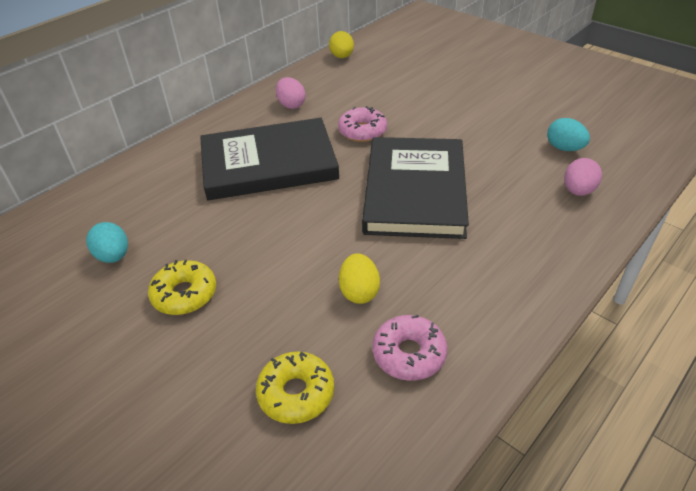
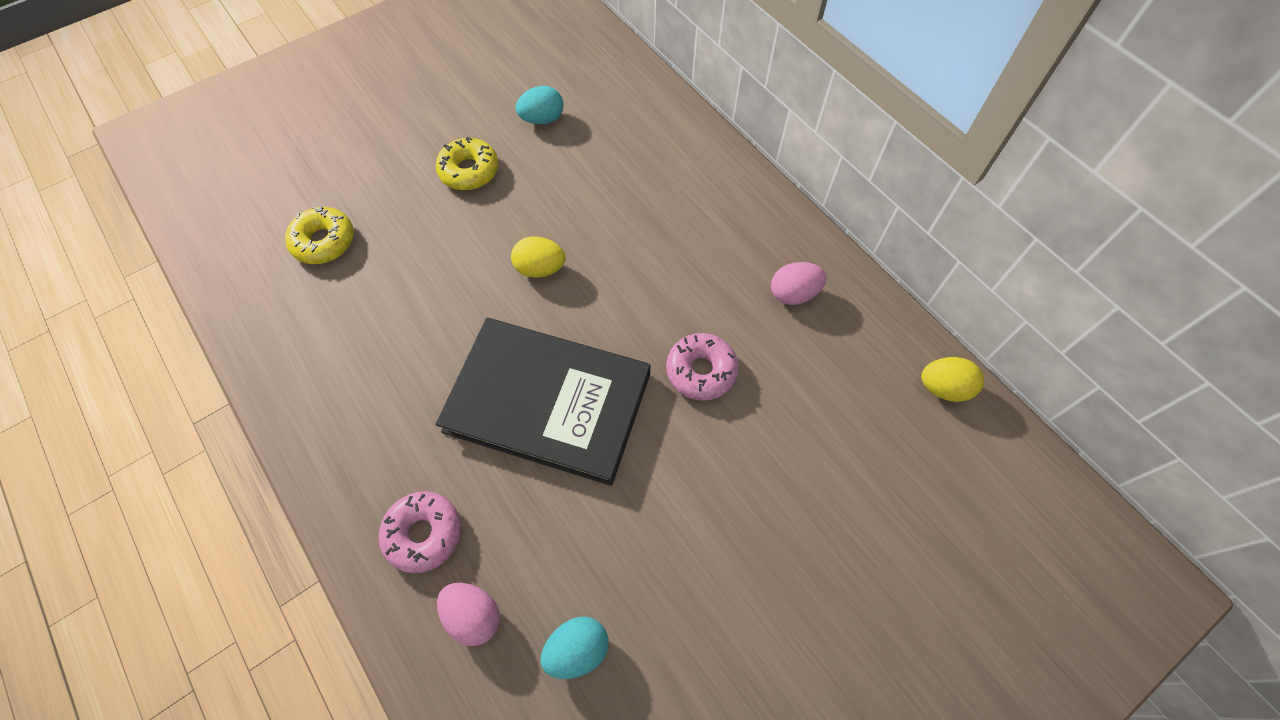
camera: 100 degrees right, 20 degrees up
black book [200,118,339,200] -> none
yellow egg [339,253,380,304] -> yellow egg moved to [511,236,566,278]
pink donut [372,314,447,381] -> pink donut moved to [378,491,461,573]

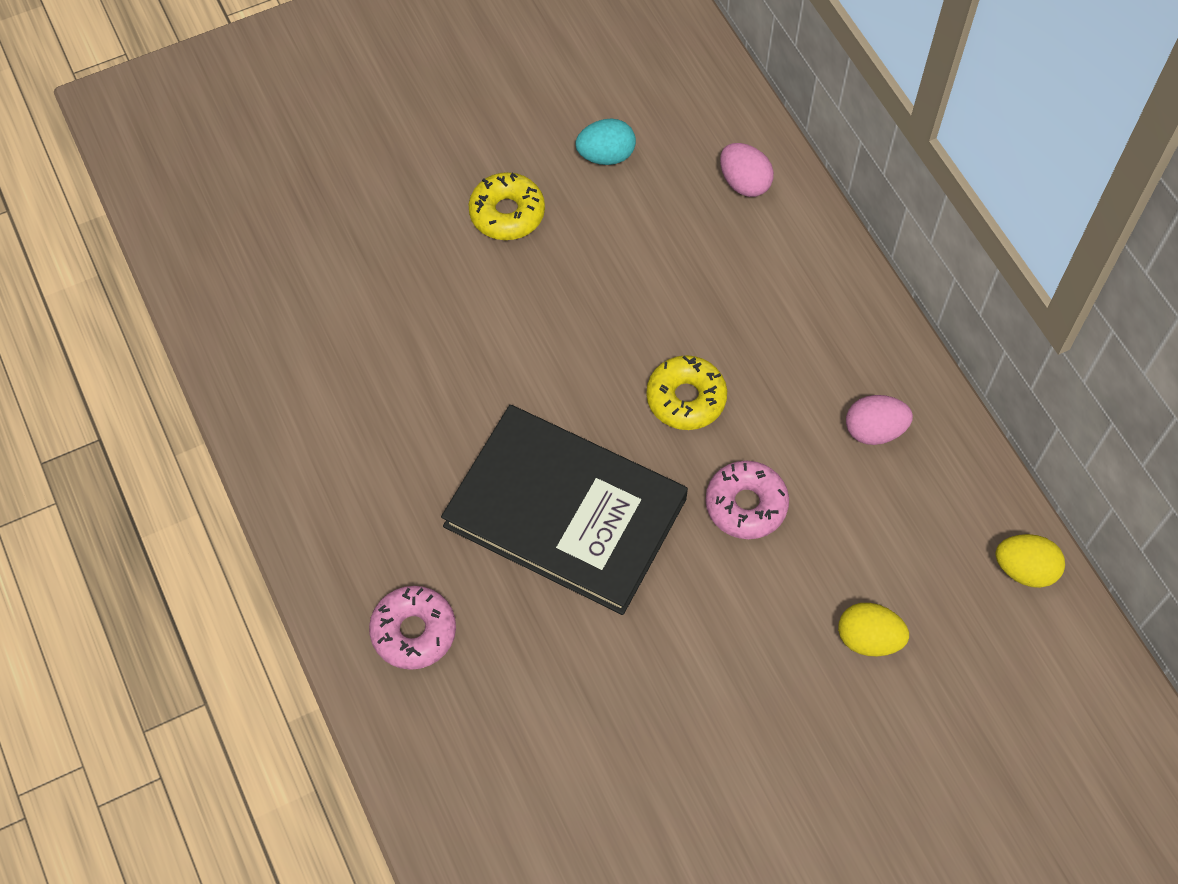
camera: 10 degrees right, 0 degrees up
yellow donut [285,206,354,264] -> yellow donut moved to [646,355,727,430]
pink egg [437,583,500,646] -> pink egg moved to [720,143,774,197]
yellow egg [511,236,566,278] -> yellow egg moved to [838,603,909,656]
turquoise egg [540,617,609,679] -> none

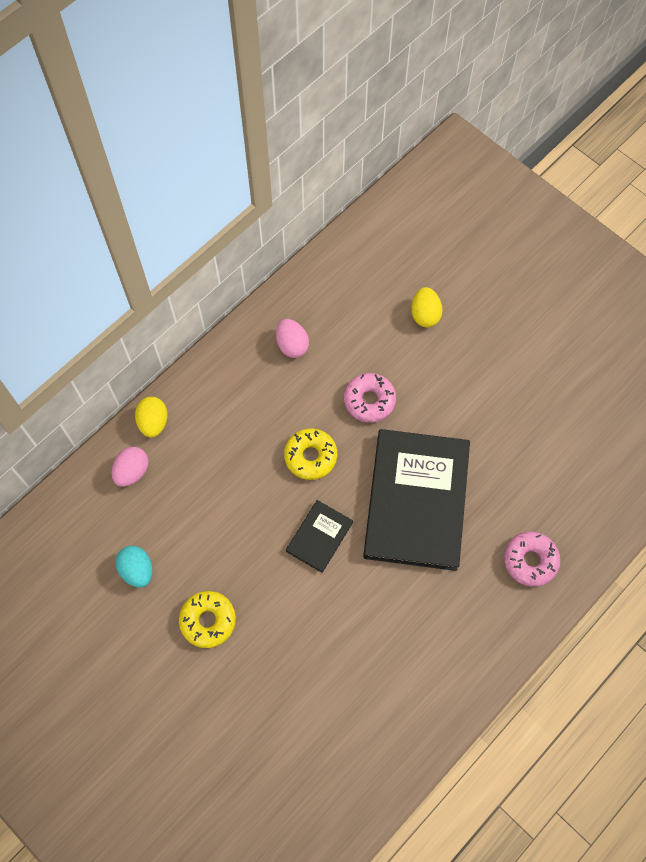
camera: 110 degrees left, 5 degrees up
yellow egg [995,534,1065,588] -> yellow egg moved to [135,397,167,438]
none -> black book [286,500,353,573]

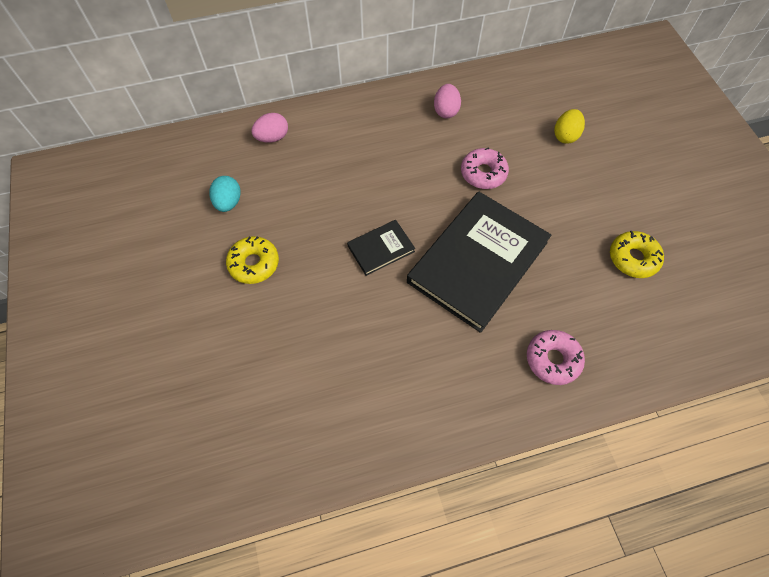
camera: 30 degrees right, 5 degrees down
yellow egg [135,397,167,438] -> none
yellow donut [284,428,337,480] -> yellow donut moved to [610,231,664,278]

